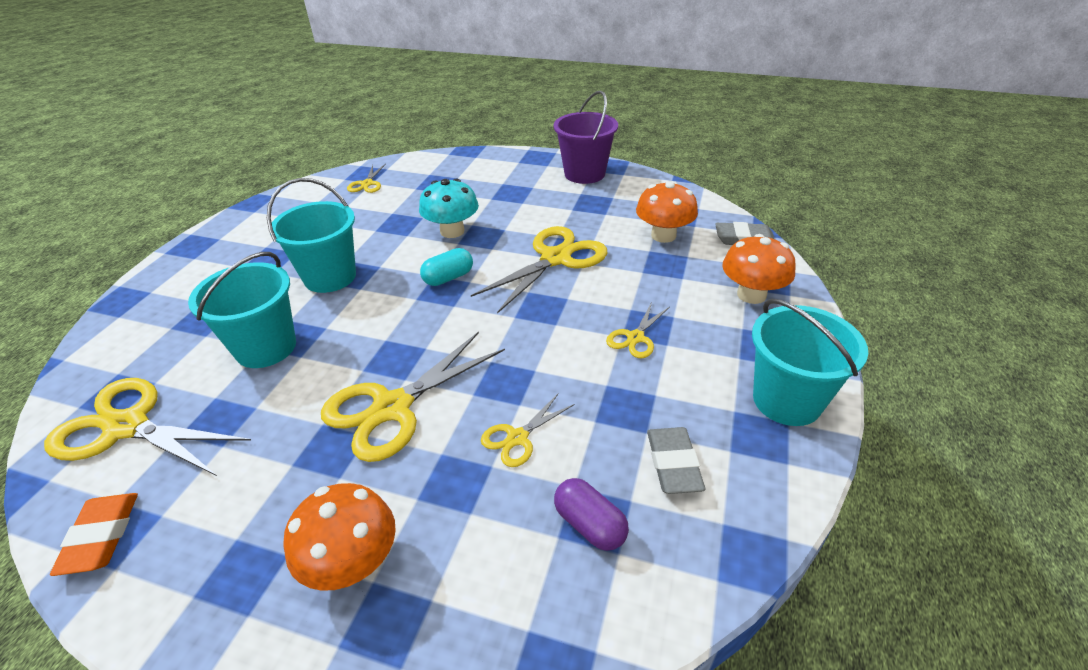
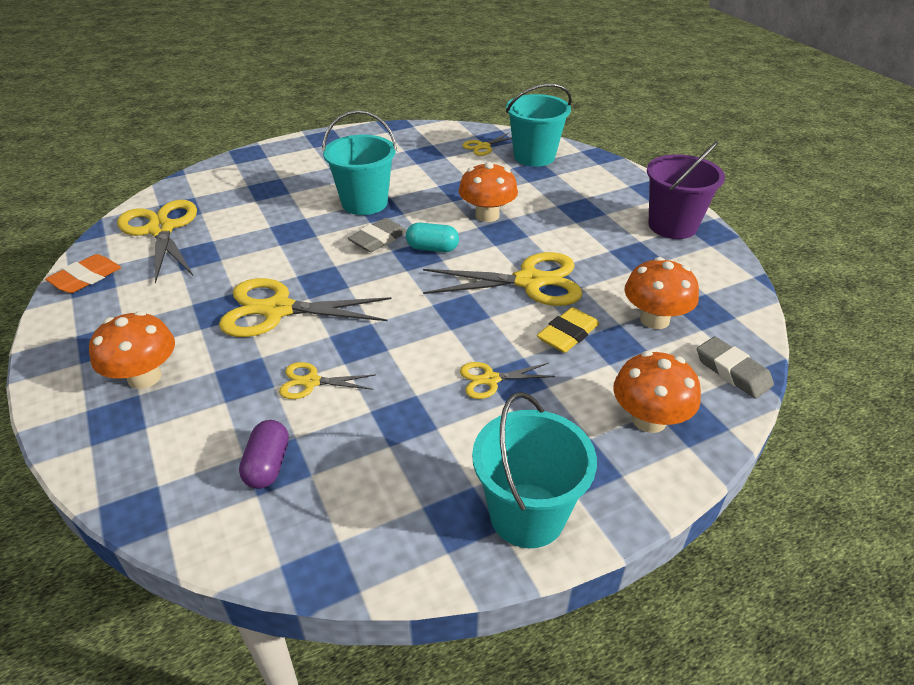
camera: 45 degrees right, 0 degrees up
turquoise bucket [188,252,296,368] -> turquoise bucket moved to [506,84,572,167]
turquoise mushroom [419,179,479,238] -> orange mushroom [459,162,518,222]
grey eraser [647,427,705,494] -> grey eraser moved to [348,218,407,252]
none -> yellow eraser [537,307,599,353]

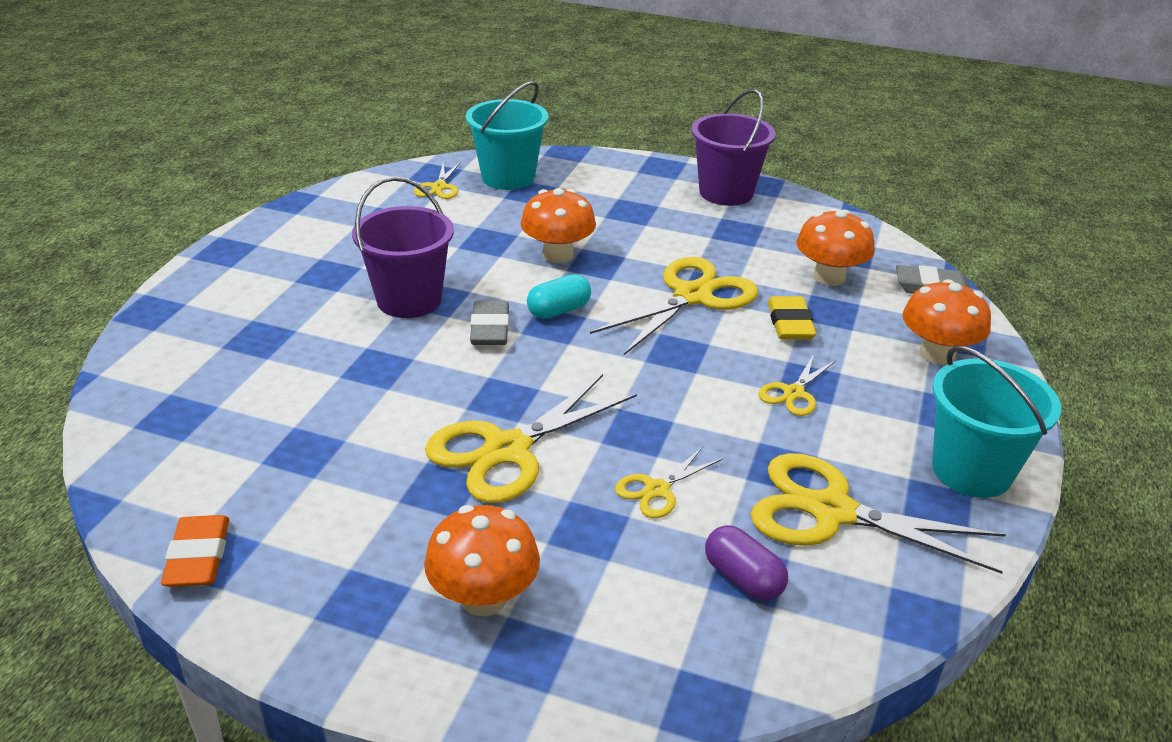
camera: 45 degrees left, 5 degrees down
yellow scissors [117,200,197,284] -> yellow scissors moved to [751,453,1006,574]
turquoise bucket [322,110,397,215] -> purple bucket [352,176,454,318]

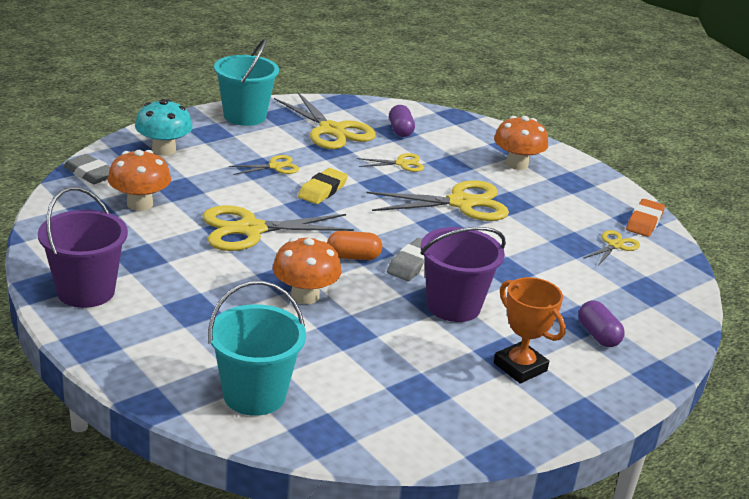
camera: 150 degrees left, 5 degrees down
yellow scissors [414,162,461,199] -> yellow scissors moved to [584,230,640,266]
turquoise capsule [527,274,591,319] -> orange capsule [327,231,382,260]
yellow eraser [768,296,816,339] -> yellow eraser moved to [298,168,348,204]
orange mushroom [902,279,991,365] -> turquoise mushroom [135,99,193,156]
none -> orange trophy [494,277,566,383]
none -> purple capsule [578,301,625,347]

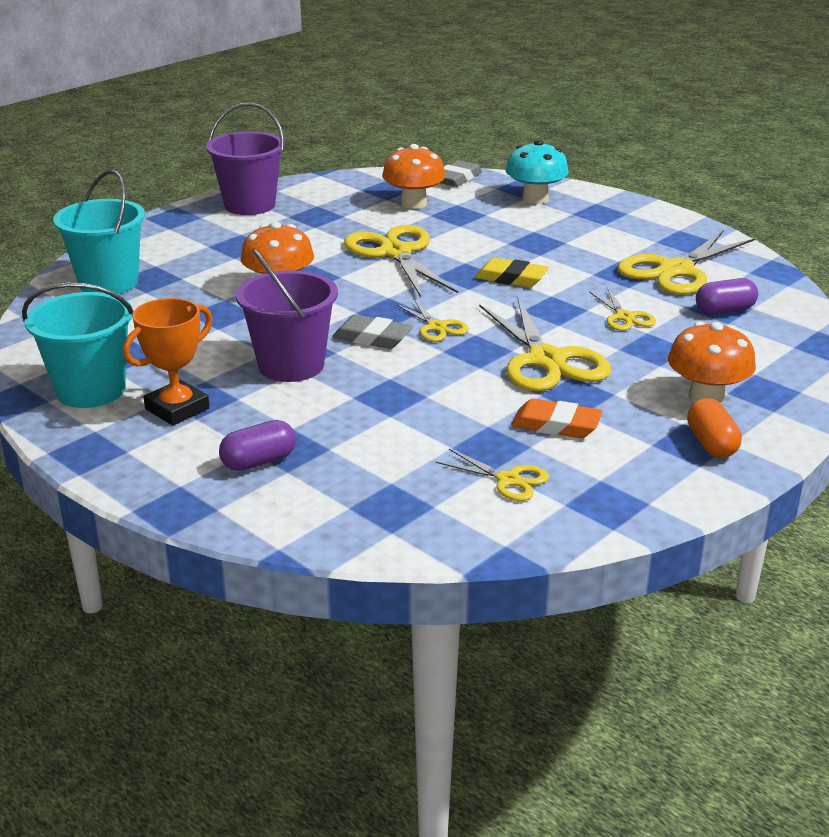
camera: 85 degrees right, 0 degrees up
turquoise bucket [214,38,279,126] -> turquoise bucket moved to [22,283,133,408]
yellow scissors [229,155,299,175] -> yellow scissors moved to [396,299,469,342]
orange capsule [327,231,382,260] -> orange capsule moved to [687,398,742,458]
orange eraser [626,199,665,237] -> orange eraser moved to [511,399,603,438]

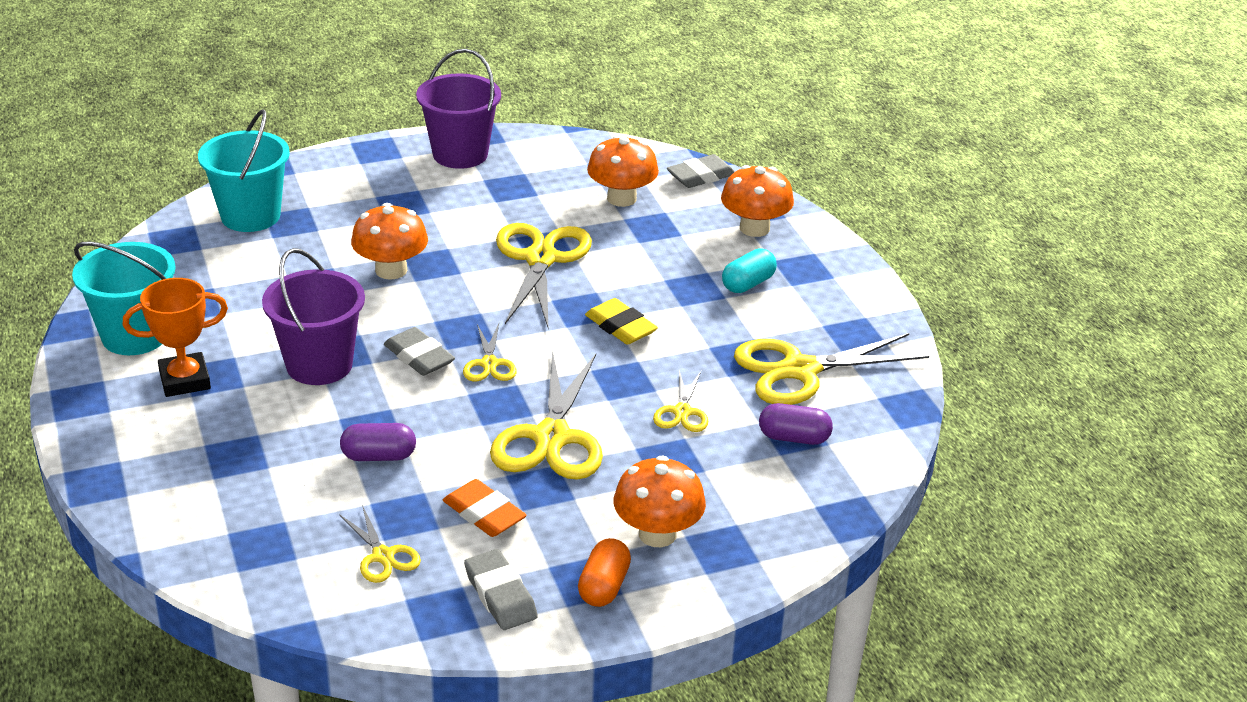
camera: 25 degrees right, 5 degrees up
purple capsule [219,420,296,471] -> purple capsule moved to [340,423,416,461]
turquoise mushroom [506,139,569,204] -> orange mushroom [721,165,794,237]
none -> grey eraser [464,549,538,630]
none -> turquoise capsule [722,248,777,293]

